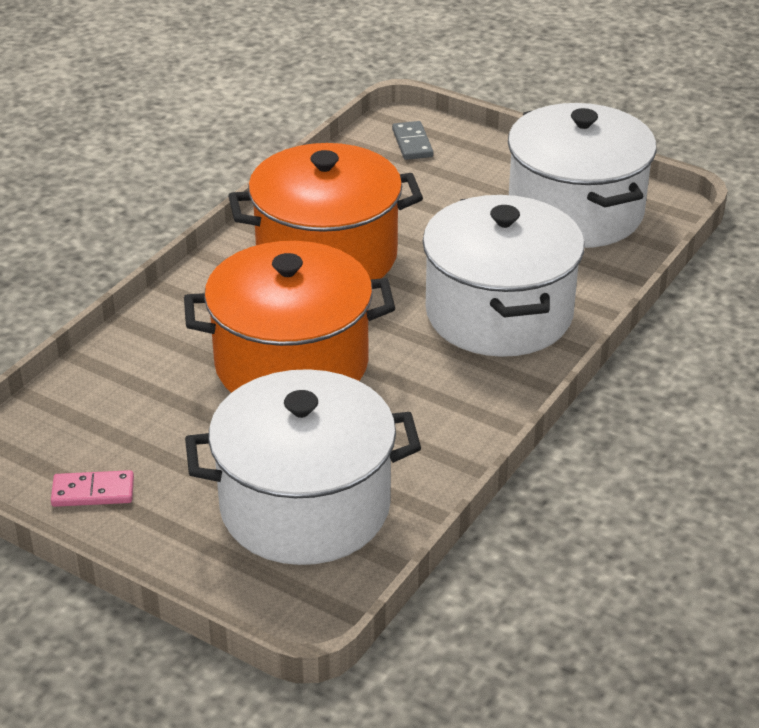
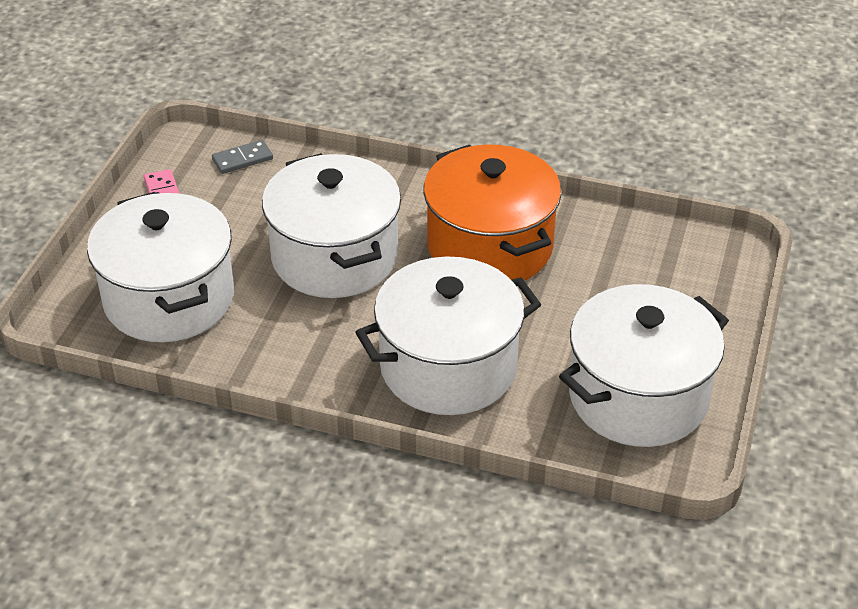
camera: 75 degrees right, 5 degrees up
orange pot [184,241,395,393] -> white pot [262,153,401,298]
grey domino [392,121,433,160] -> grey domino moved to [212,140,273,174]

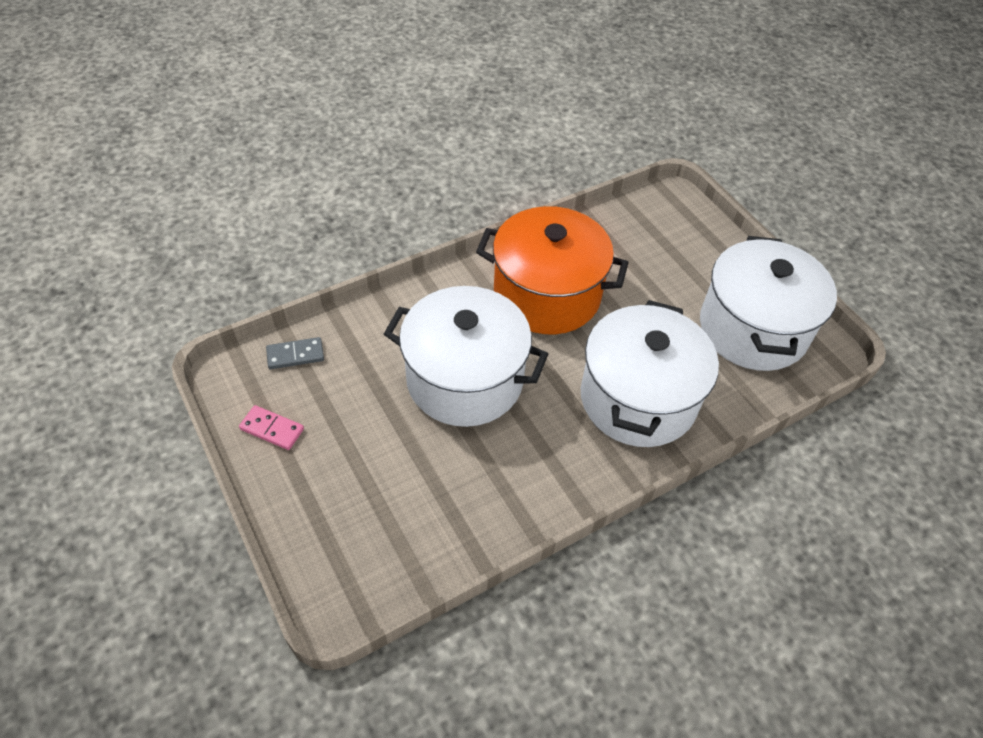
camera: 50 degrees left, 10 degrees up
white pot [87,192,234,342] -> none
grey domino [212,140,273,174] -> grey domino turned 60 degrees clockwise [266,337,324,369]

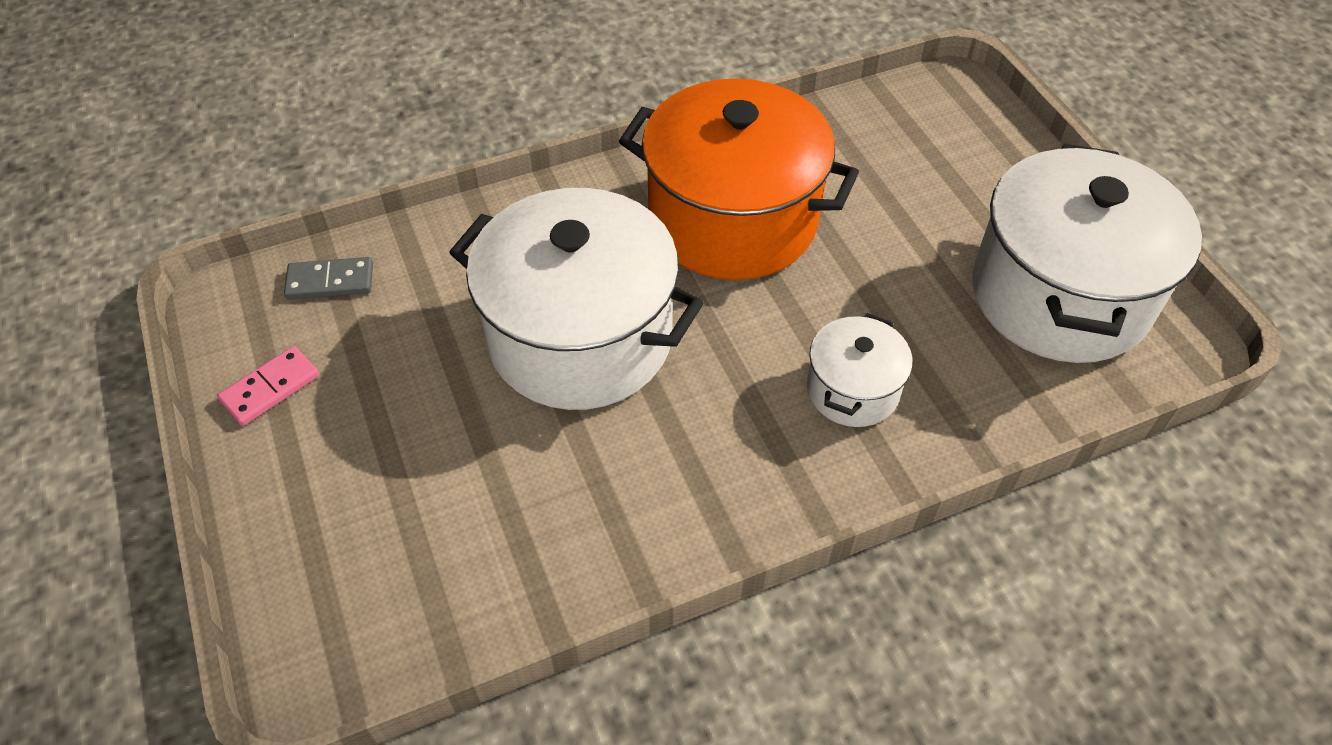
camera: 10 degrees right, 0 degrees up
pink domino [239,405,304,450] -> pink domino turned 75 degrees counterclockwise [217,346,319,426]
white pot [581,300,719,447] -> white pot [807,313,913,427], size x0.49

